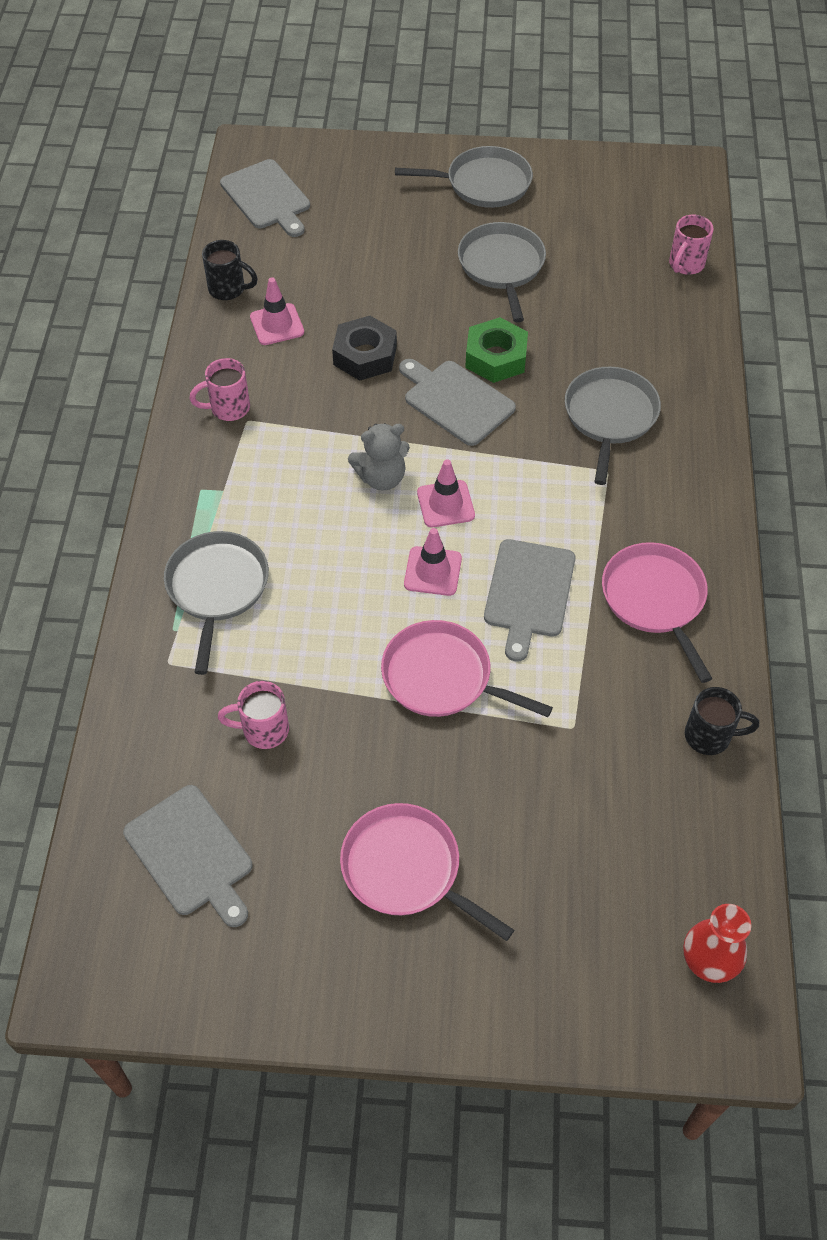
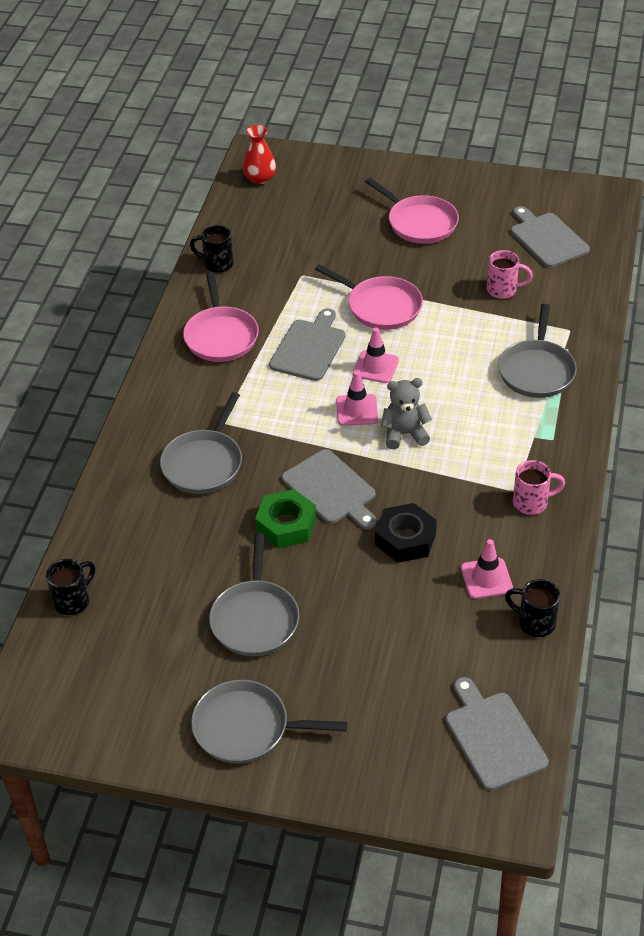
camera: 170 degrees left, 10 degrees down
pink mug [669,215,714,275] -> black mug [46,559,95,616]

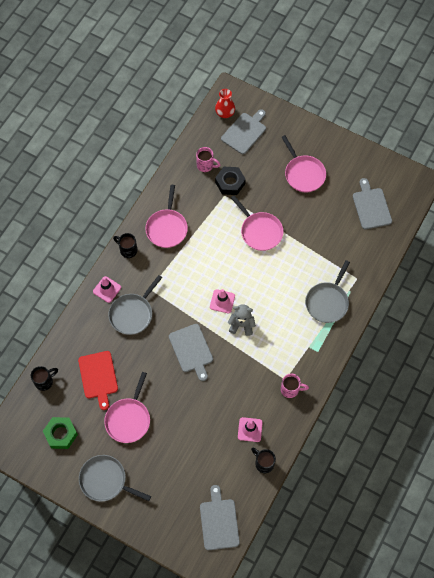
camera: 15 degrees right, 20 degrees up
black mug [190,225,234,273] -> black mug moved to [113,233,137,258]
grey pan [209,533,299,656] -> pink pan [104,372,150,443]
green nut [255,489,317,548] -> green nut moved to [43,417,78,449]
grey cutting board [269,308,345,381] -> grey cutting board moved to [221,109,266,154]
pink traffic cone [353,328,399,383] -> pink traffic cone moved to [93,276,121,303]
black nut [375,503,437,563] -> black nut moved to [215,167,246,195]
pink mug [487,250,533,299] -> pink mug moved to [196,147,220,172]
none -> red cutting board [78,351,118,410]

